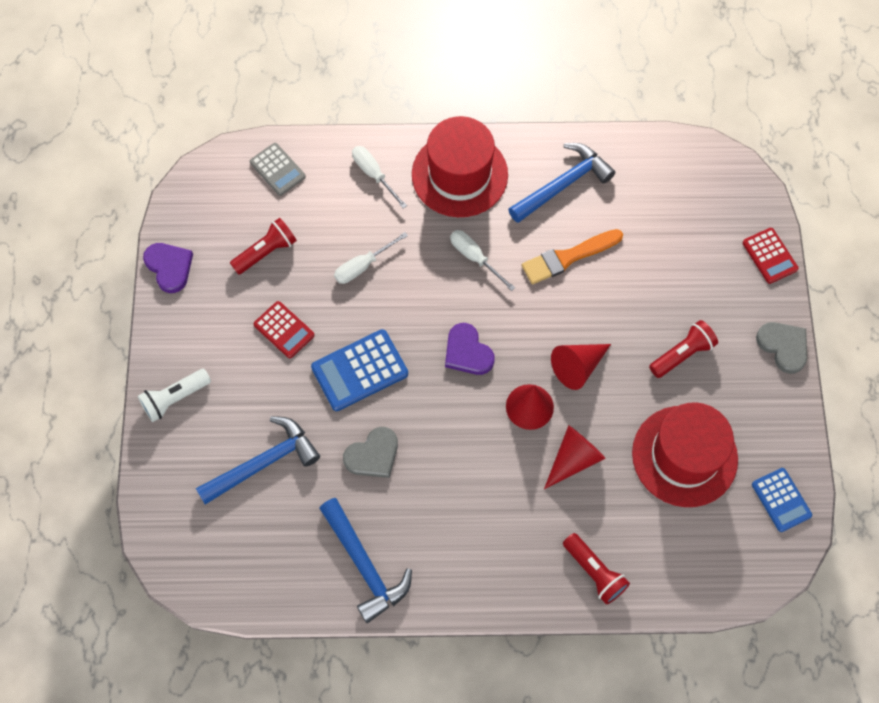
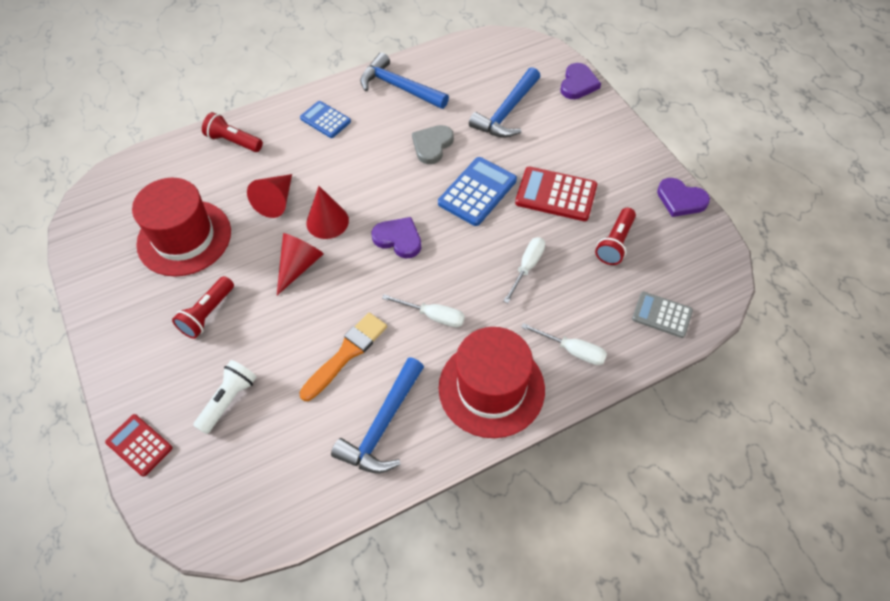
camera: 155 degrees right, 10 degrees down
white flashlight [138,369,211,422] -> white flashlight moved to [193,360,257,434]
red calculator [254,301,315,358] -> red calculator [515,167,597,221], size x1.54
blue calculator [752,468,812,532] -> blue calculator moved to [300,101,351,138]
grey heart [756,322,807,374] -> none
none -> purple heart [561,63,601,99]

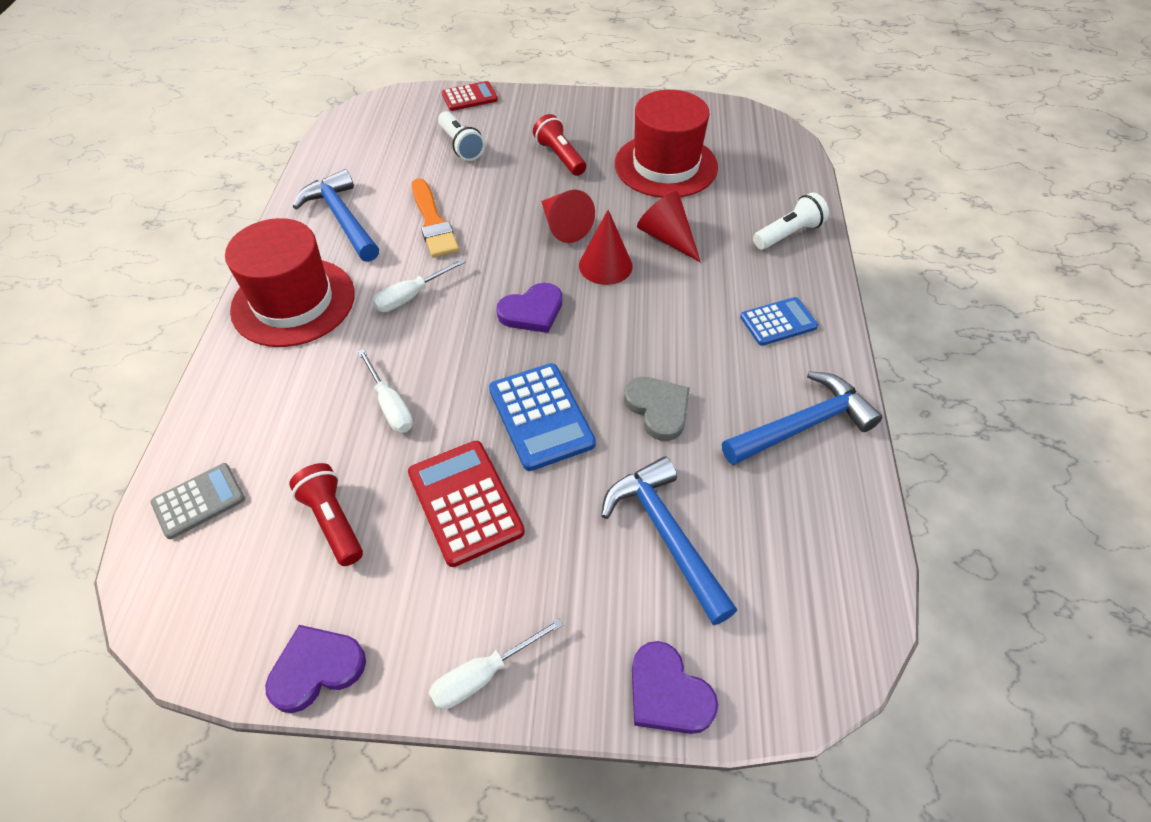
camera: 120 degrees right, 5 degrees down
red flashlight [202,112,263,152] -> white flashlight [753,192,829,249]
red calculator [515,167,597,221] -> red calculator turned 75 degrees counterclockwise [408,441,525,567]
white screwdriver [521,323,607,365] -> white screwdriver moved to [429,618,563,710]

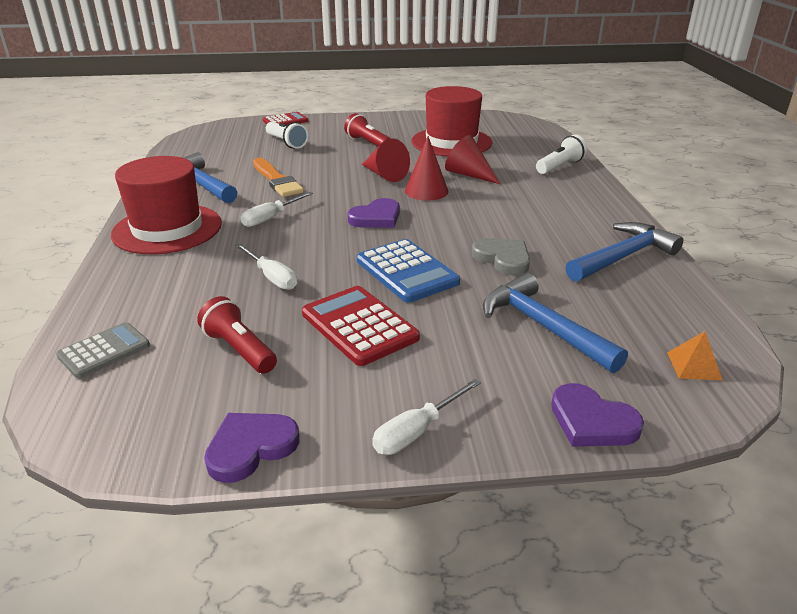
camera: 10 degrees left, 20 degrees down
blue calculator [740,297,818,346] -> none
none -> orange pyramid [667,331,722,380]

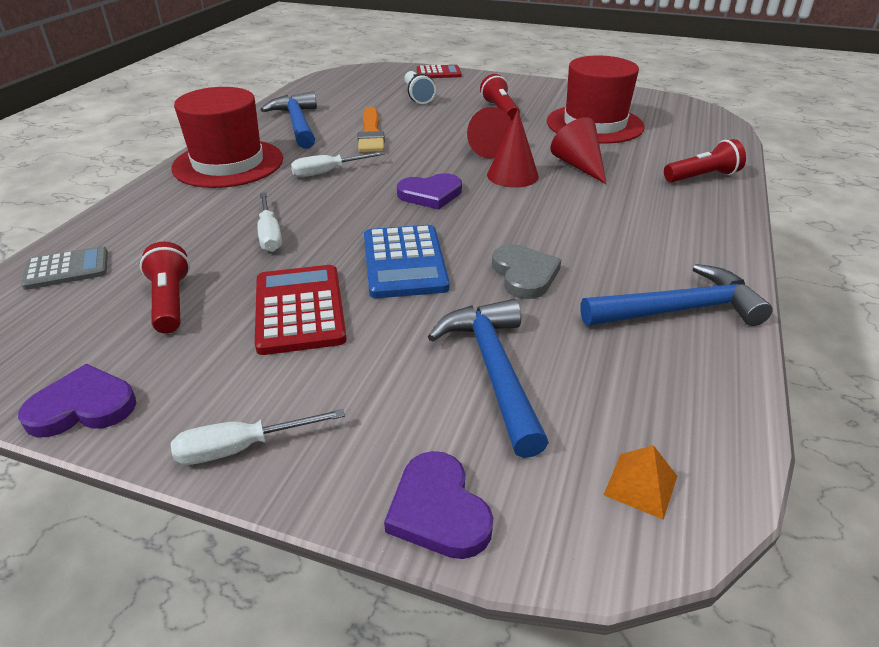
camera: 25 degrees right, 5 degrees up
white flashlight [536,135,587,174] -> red flashlight [664,139,746,182]

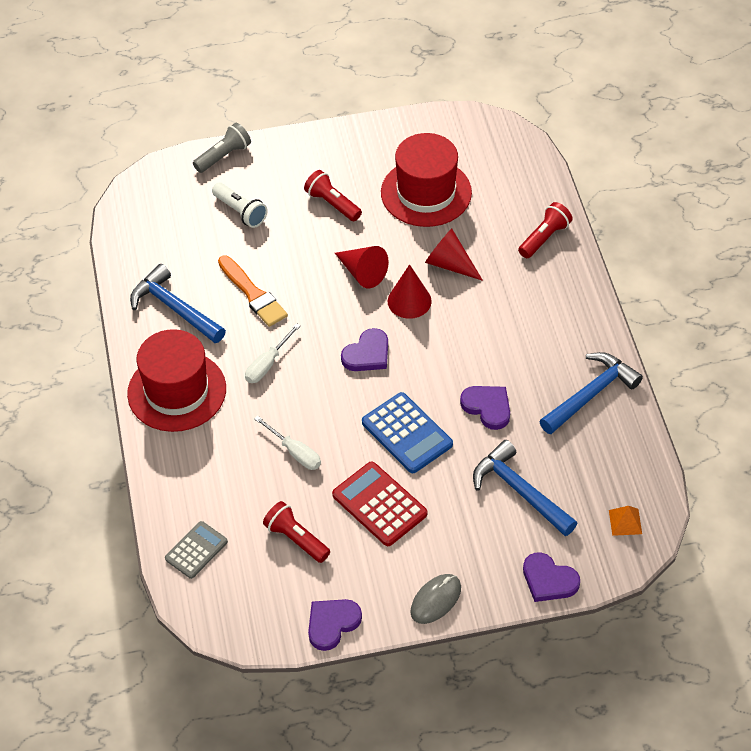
camera: 30 degrees left, 15 degrees up
white screwdriver [171,409,345,465] -> grey mouse [410,574,461,624]
red calculator [417,65,462,78] -> grey flashlight [193,123,251,173]
grey heart [492,244,562,299] -> purple heart [460,386,510,430]

